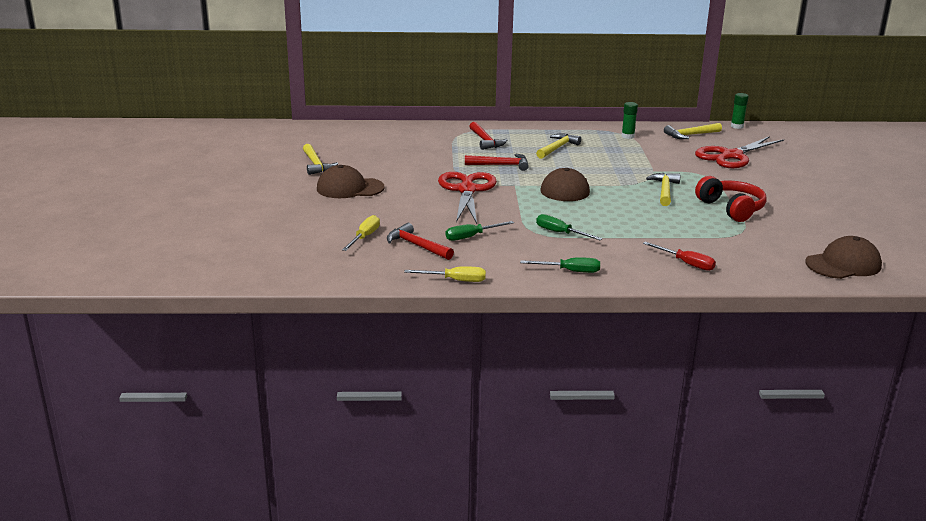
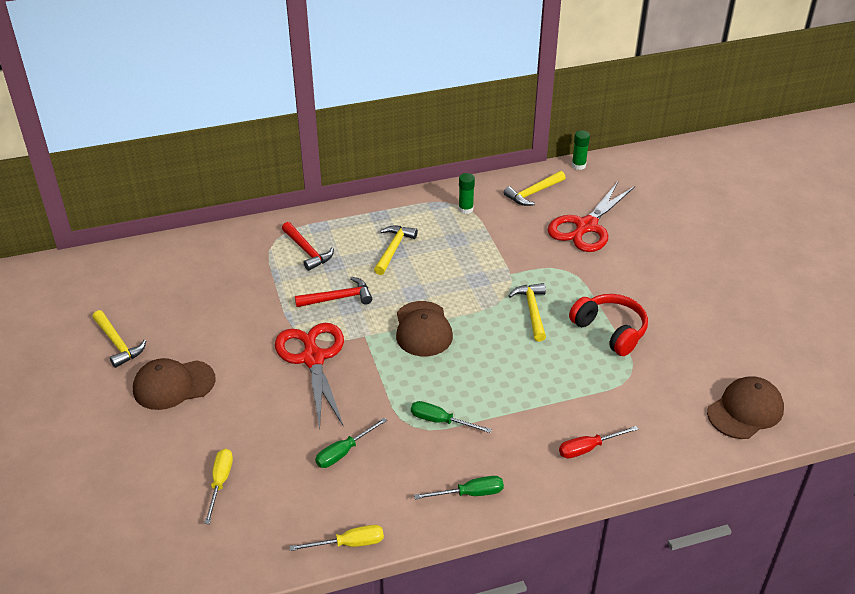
camera: 15 degrees left, 15 degrees up
red hammer [387,223,454,260] -> none
red screwdriver [643,242,716,271] -> red screwdriver turned 135 degrees clockwise [559,426,639,458]

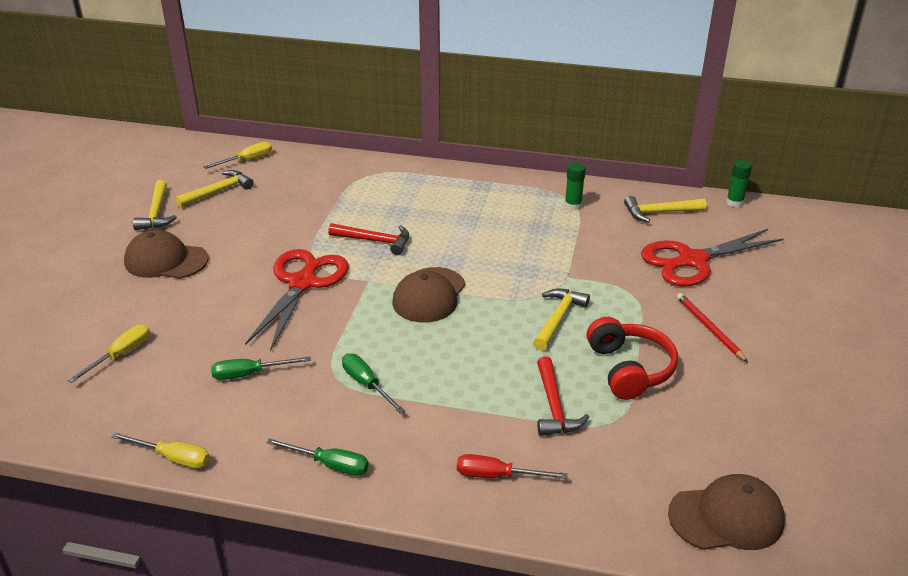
camera: 30 degrees right, 5 degrees down
red hammer [282,222,334,271] -> red hammer moved to [537,356,589,436]
yellow hammer [374,226,418,275] -> yellow hammer moved to [175,170,254,208]
none -> yellow screwdriver [204,142,272,169]
none -> red pencil [677,293,748,362]

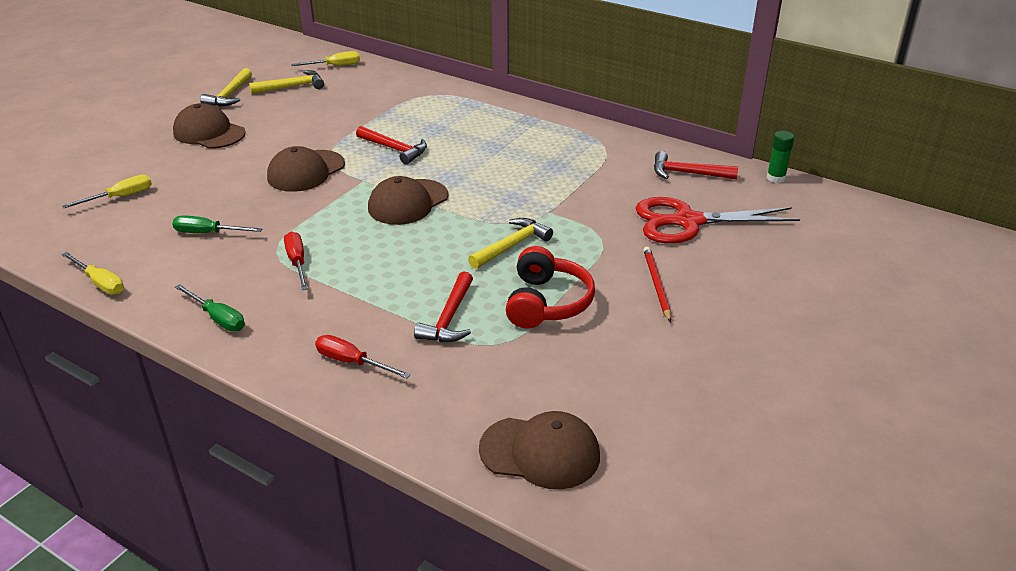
camera: 20 degrees right, 0 degrees up
red scissors [245,249,349,351] -> brown cap [267,146,345,192]
green screwdriver [342,353,405,414] -> red screwdriver [284,231,308,290]
green glue stick [565,162,586,210] -> none
yellow hammer [624,196,706,222] -> red hammer [654,151,738,179]

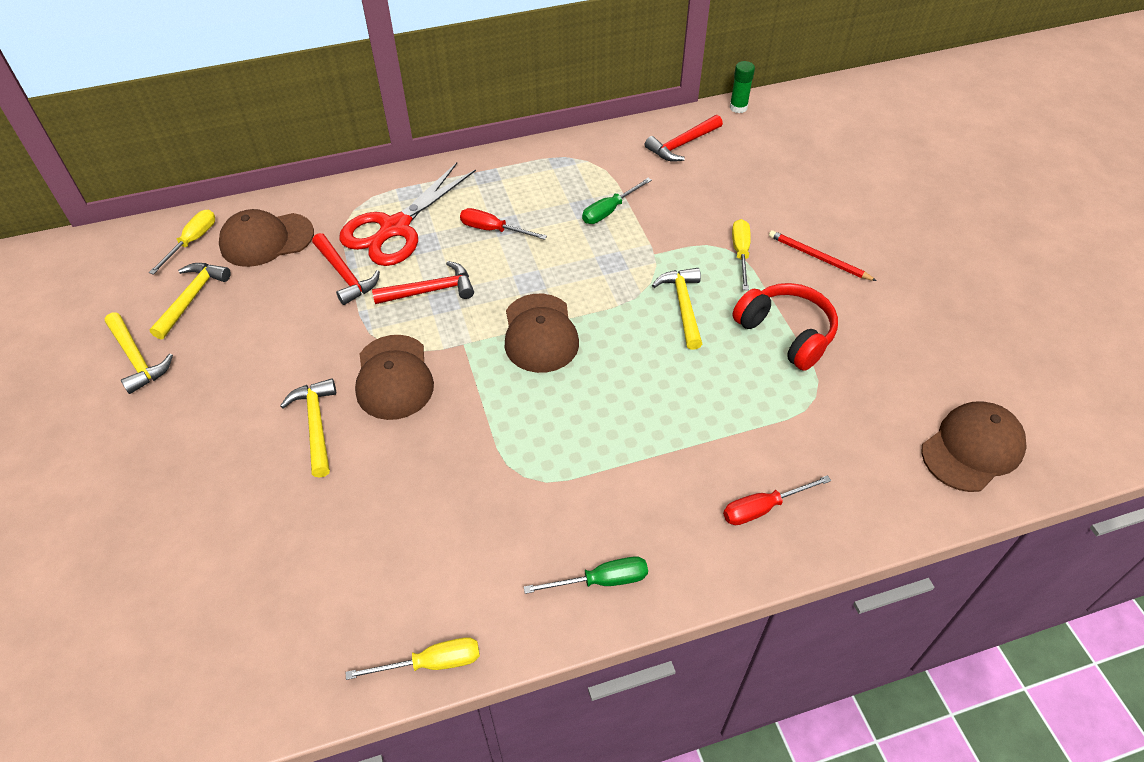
camera: 50 degrees left, 15 degrees up
yellow screwdriver [62,175,152,208] -> yellow screwdriver moved to [732,219,751,290]
green screwdriver [172,215,262,233] -> green screwdriver moved to [582,178,652,224]
brown cap [173,103,246,149] -> brown cap moved to [219,209,314,267]
red screwdriver [284,231,308,290] -> red screwdriver moved to [460,208,547,240]
red hammer [414,271,473,342] -> red hammer moved to [312,233,380,305]
red scissors [635,197,800,244] -> red scissors moved to [339,163,476,266]
none -> yellow hammer [280,378,336,478]

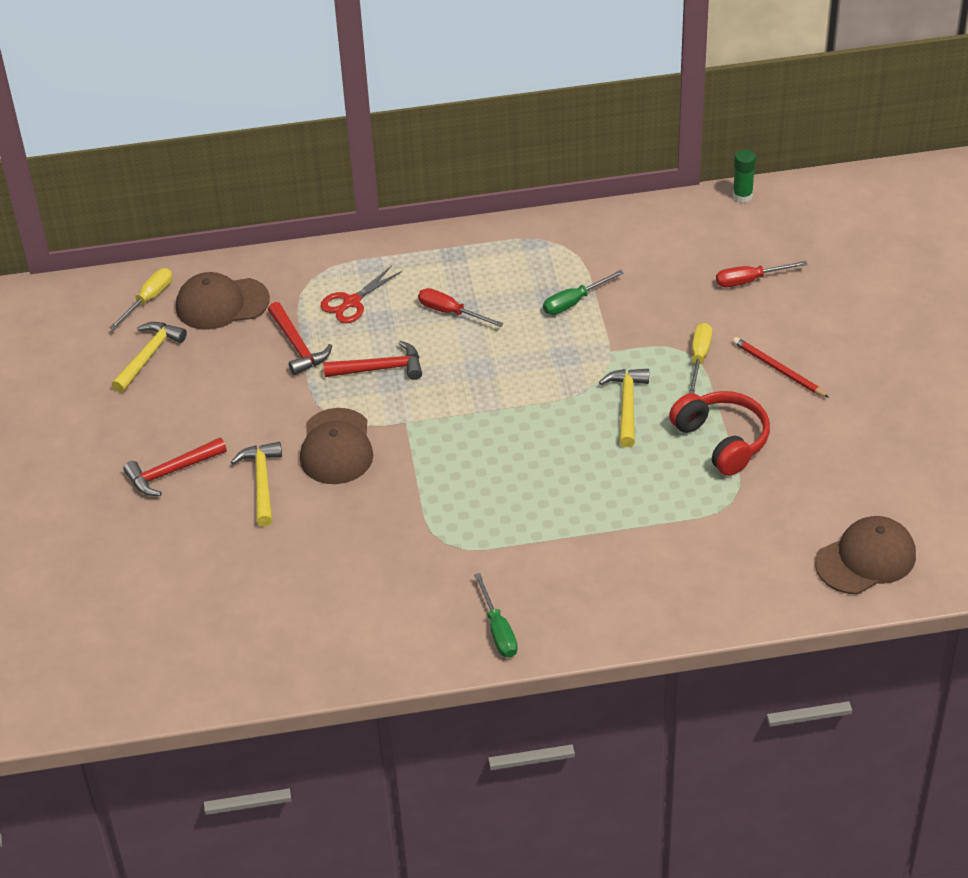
camera: 10 degrees right, 5 degrees down
yellow hammer [104,313,173,394] -> none
red scissors [339,163,476,266] -> red scissors [320,265,402,323], size x0.55
yellow screwdriver [346,637,480,680] -> none
brown cap [505,294,579,373] -> none
green screwdriver [524,556,648,594] -> green screwdriver turned 75 degrees clockwise [474,573,518,658]
red hammer [645,115,723,162] -> red hammer moved to [123,437,227,496]
red screwdriver [723,475,831,525] -> red screwdriver moved to [716,261,808,287]

